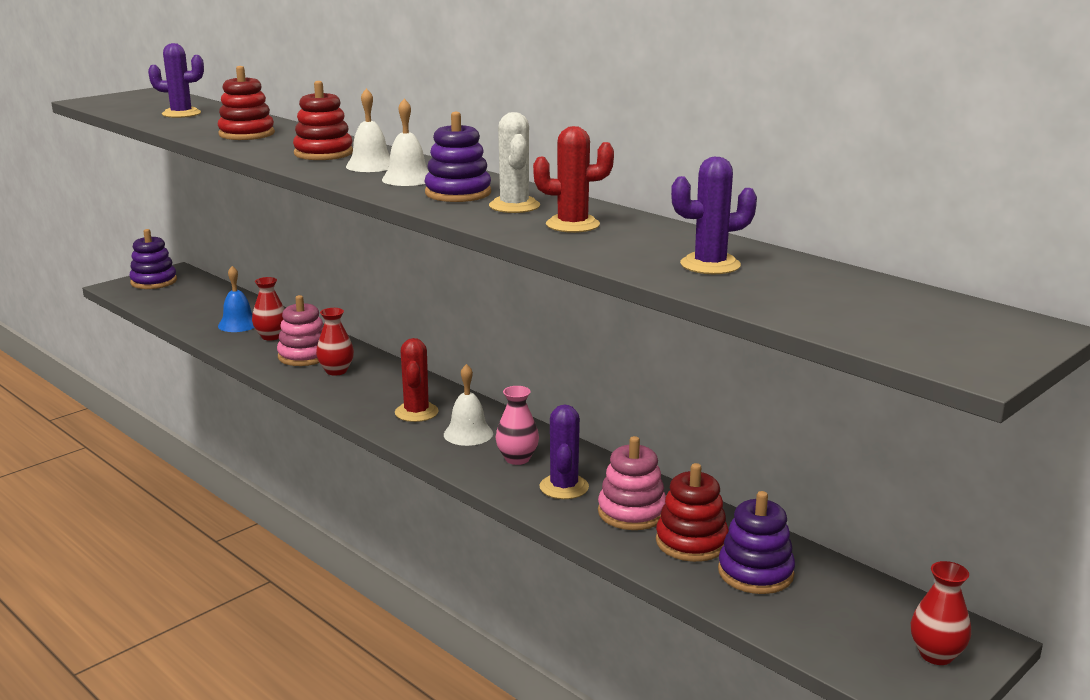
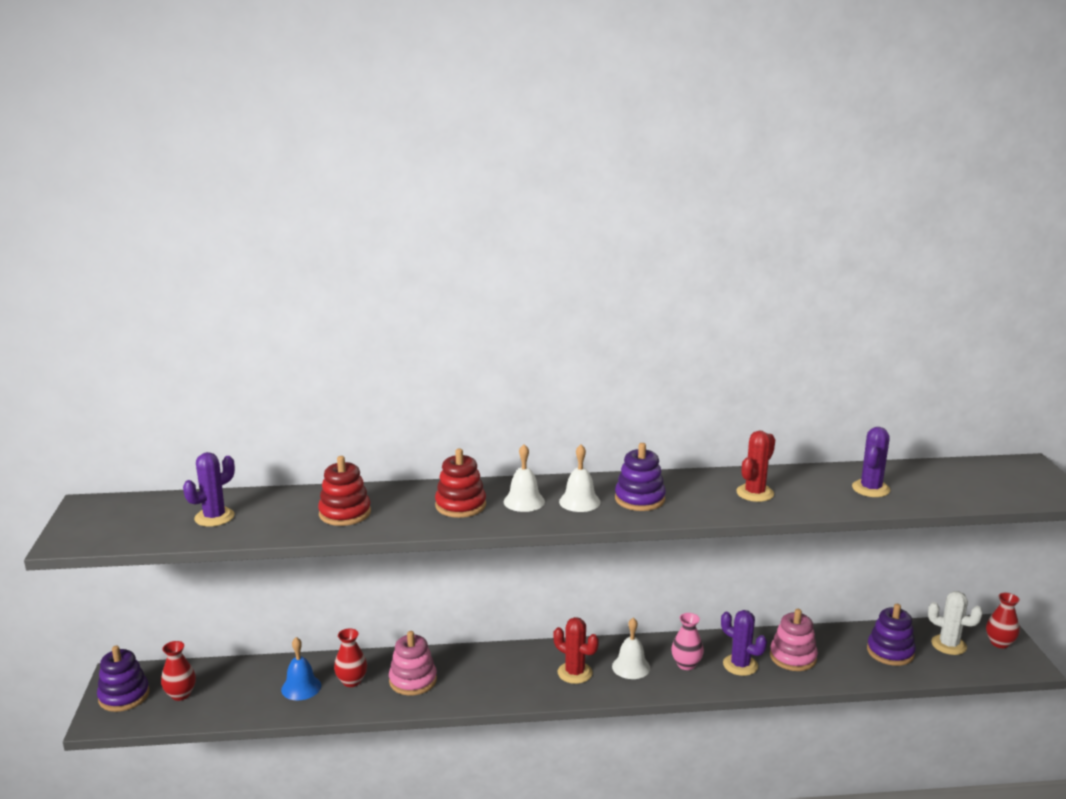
camera: 50 degrees left, 0 degrees up
red vase [316,308,354,376] -> red vase moved to [161,641,196,701]
white cactus [489,112,540,213] -> white cactus moved to [928,591,983,655]
red stacking toy [656,463,729,562] -> none

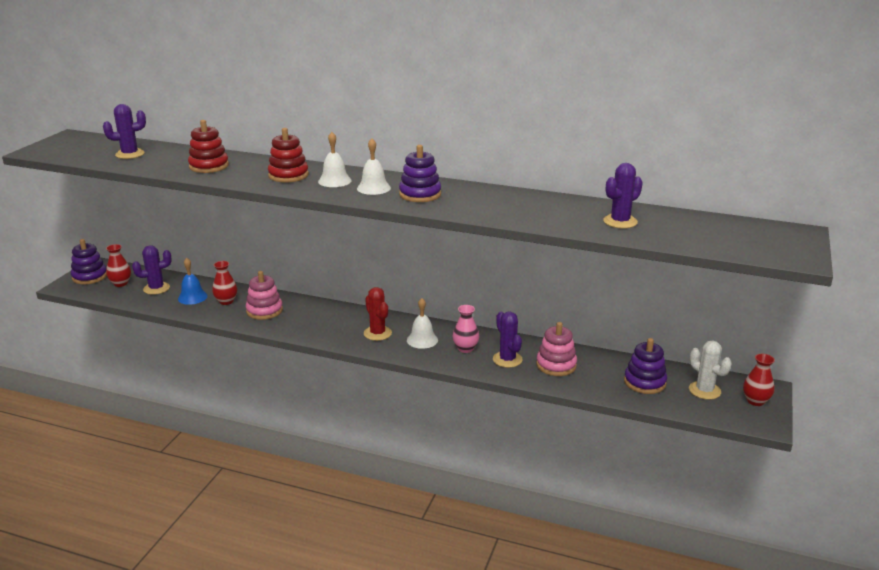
camera: 25 degrees right, 5 degrees up
red cactus [736,430,775,502] -> none
none -> purple cactus [132,245,172,295]

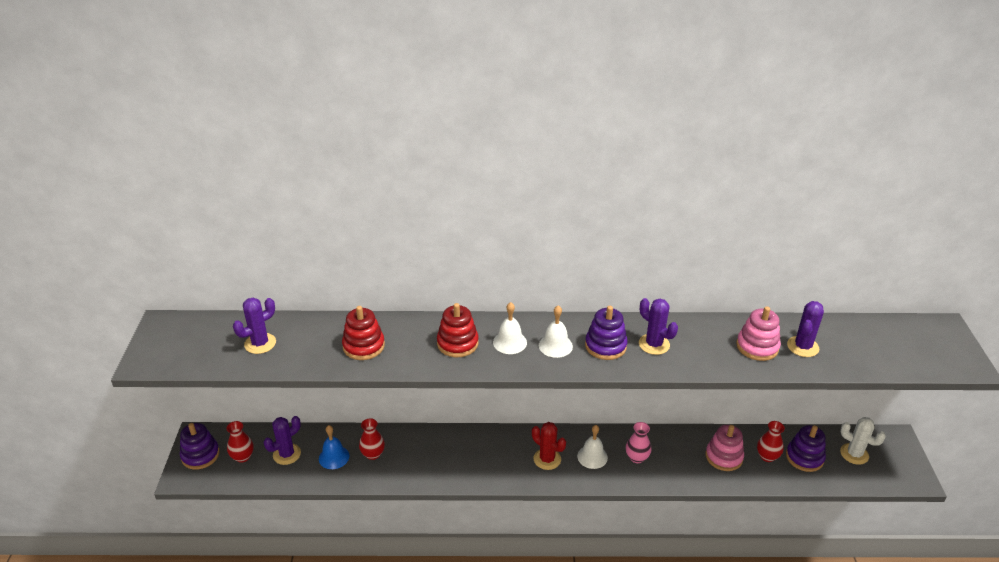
camera: 20 degrees left, 10 degrees up
pink stacking toy [246,271,283,320] -> pink stacking toy moved to [736,306,781,361]
purple cactus [493,312,523,368] -> purple cactus moved to [639,298,678,355]
red vase [743,354,775,406] -> red vase moved to [757,421,785,462]

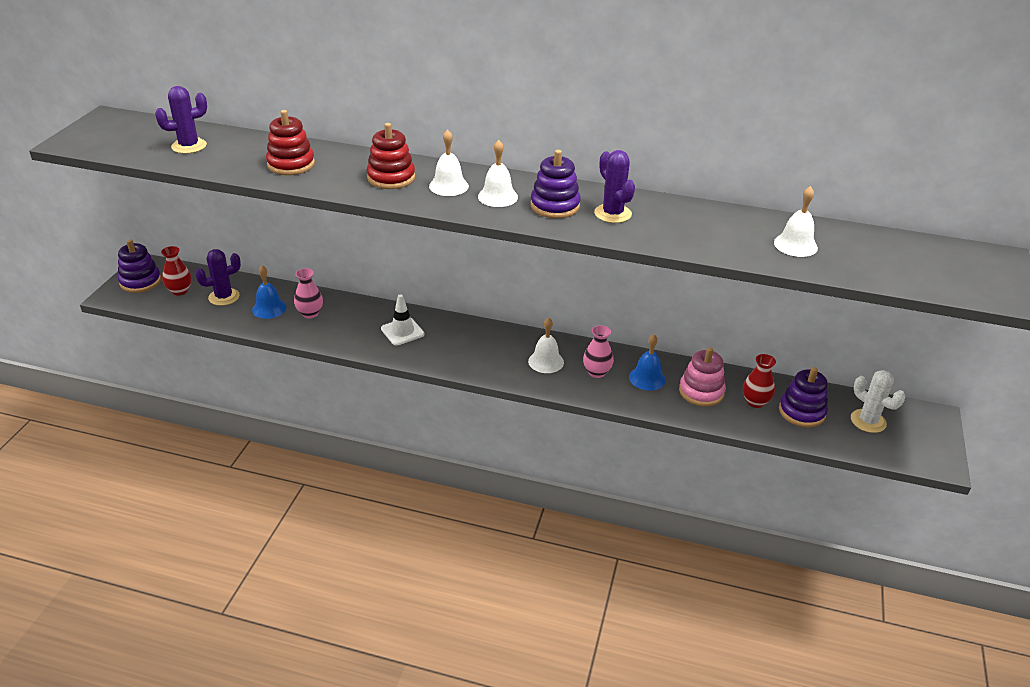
camera: 15 degrees right, 0 degrees up
red vase [359,418,385,460] -> pink vase [294,268,323,318]
red cactus [532,422,566,470] -> none
pink stacking toy [736,306,781,361] -> none
purple cactus [787,301,824,357] -> white bell [774,186,818,257]
none -> white traffic cone [381,294,424,345]
none -> blue bell [629,334,665,391]

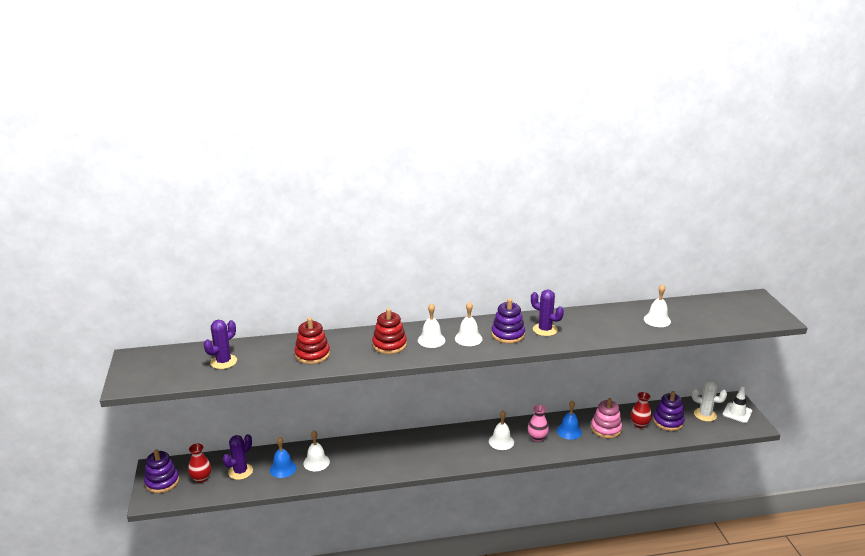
camera: 25 degrees left, 10 degrees down
pink vase [294,268,323,318] -> white bell [303,431,330,471]
white traffic cone [381,294,424,345] -> white traffic cone moved to [723,387,752,423]

